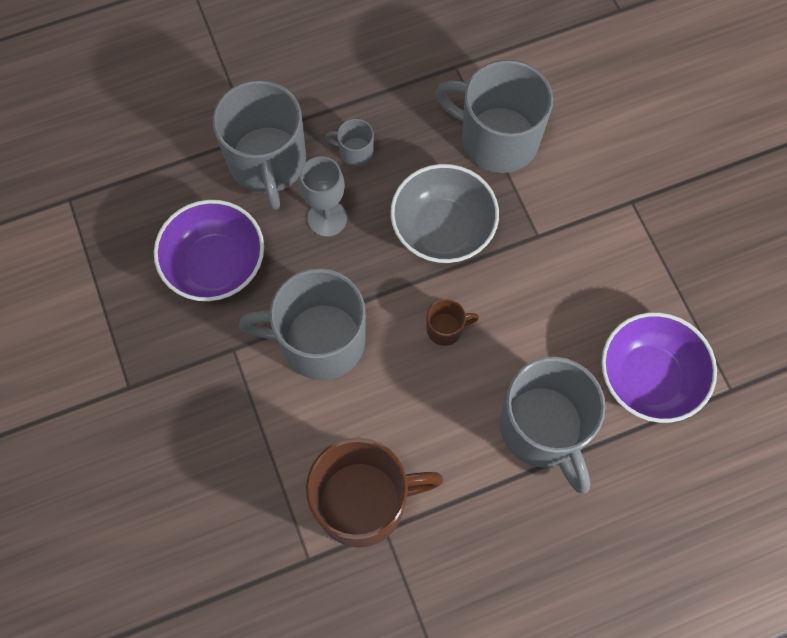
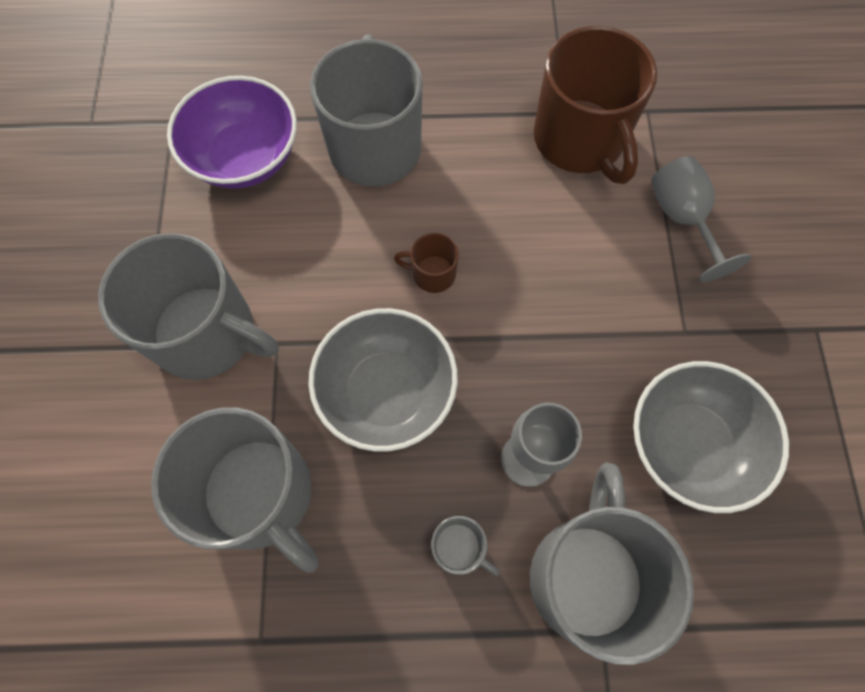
camera: 160 degrees left, 0 degrees up
purple bowl [154,200,264,301] -> grey bowl [633,361,789,513]
grey mug [239,268,366,380] -> grey mug moved to [98,233,278,380]
brown mug [306,438,443,547] -> brown mug turned 120 degrees counterclockwise [534,26,657,184]
none -> grey goblet [651,156,751,282]

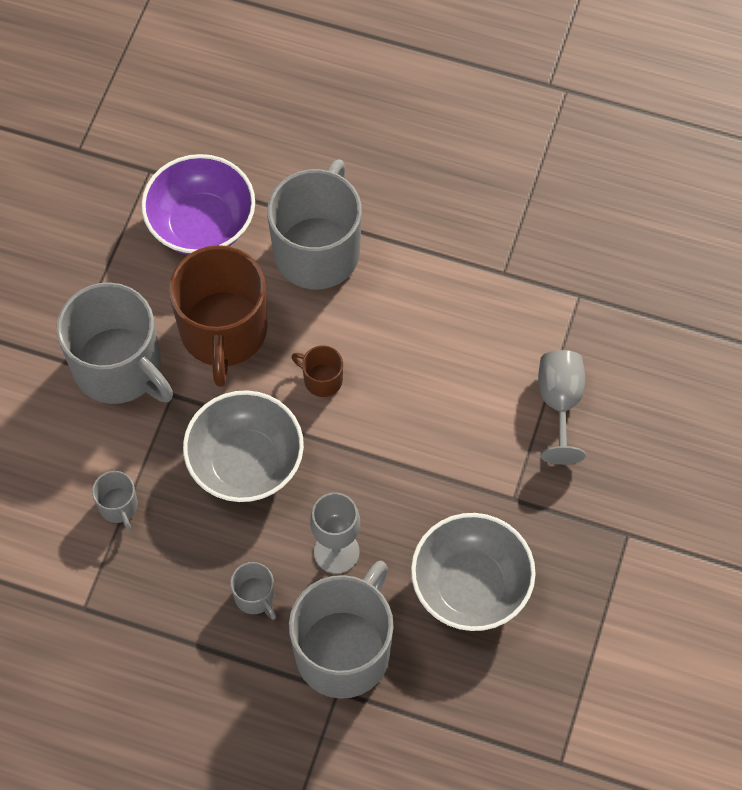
camera: 20 degrees right, 5 degrees down
grey mug [151,407,318,573] -> grey mug [92,471,138,531], size x0.43
brown mug [534,26,657,184] -> brown mug moved to [169,245,268,387]

